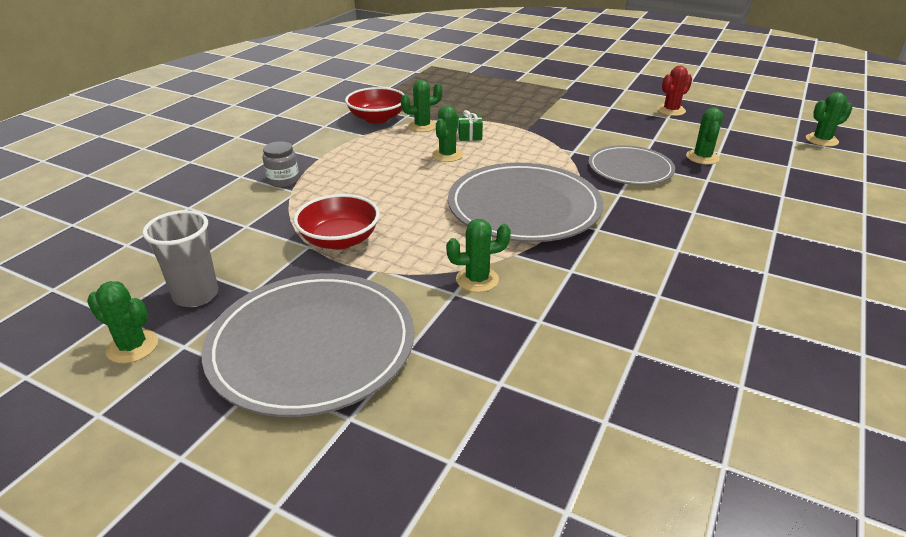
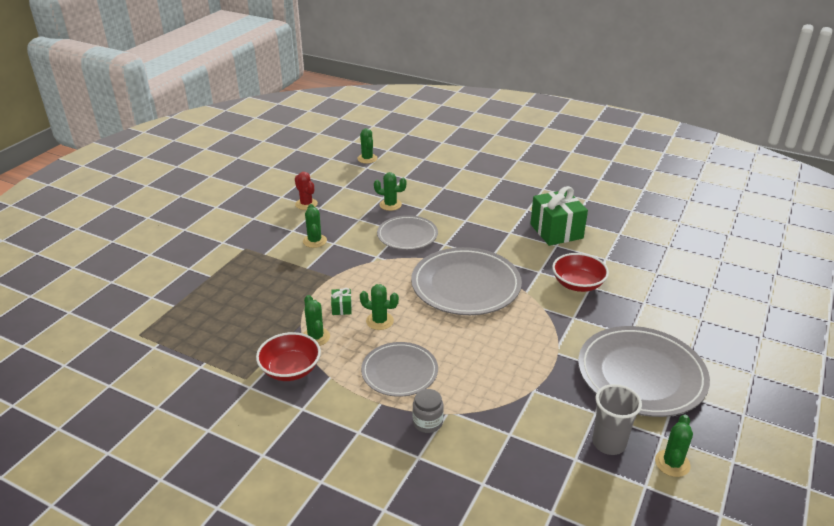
camera: 90 degrees left, 0 degrees up
red bowl [294,194,380,250] -> red bowl moved to [552,253,609,292]
green cactus [446,219,511,292] -> green cactus moved to [303,204,327,248]
none -> grey plate [361,342,438,397]
none -> green gift [530,186,588,246]

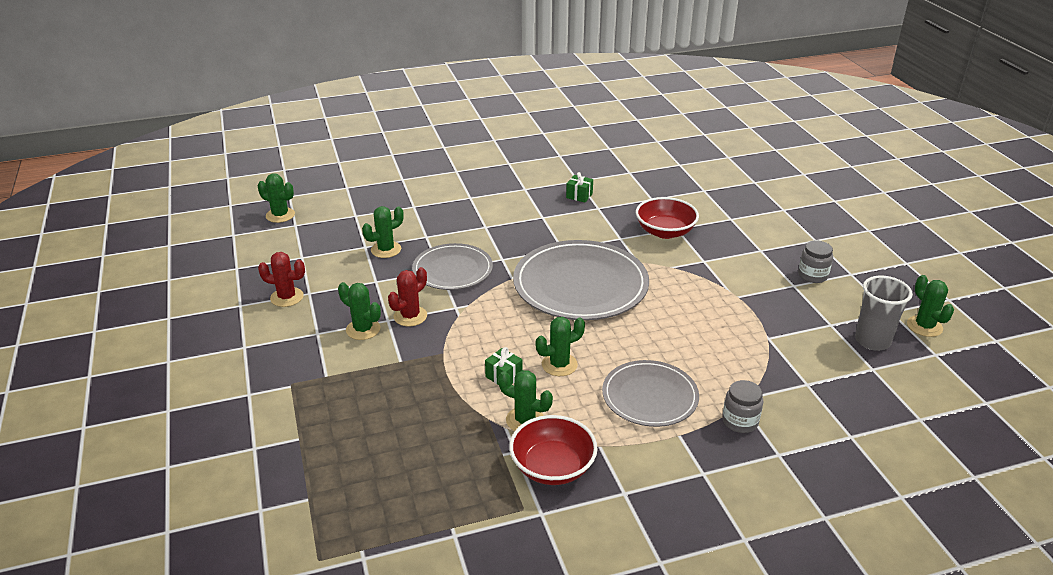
camera: 45 degrees left, 0 degrees up
green gift [530,186,588,246] -> green gift [566,172,593,203], size x0.43
grey plate [578,326,710,417] -> grey jar [798,240,833,283]
none -> red cactus [388,267,427,326]

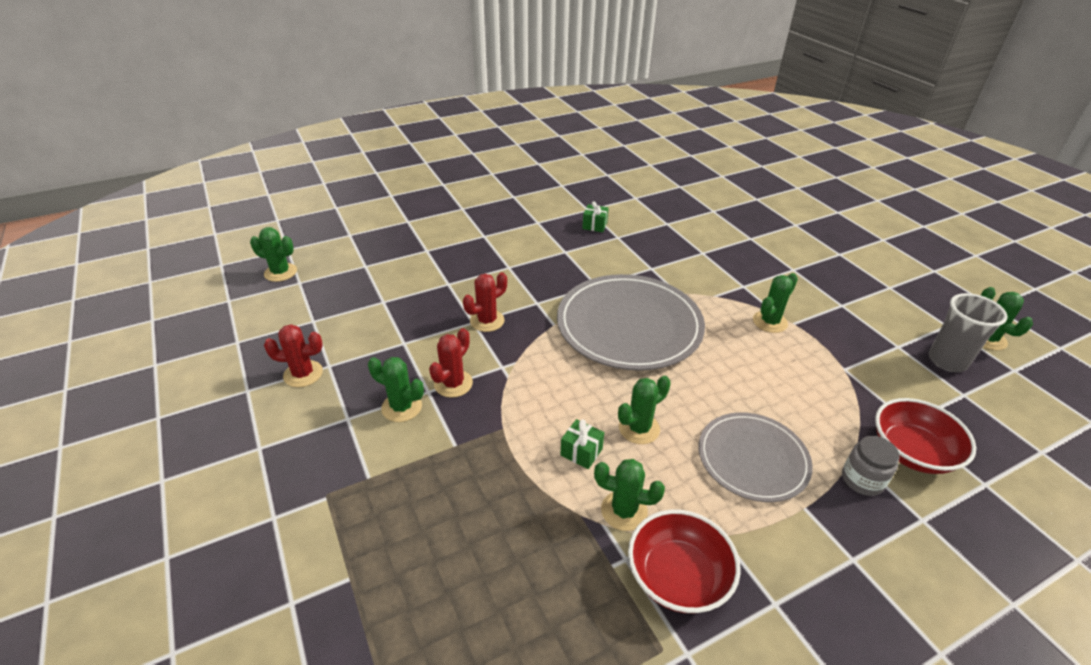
camera: 10 degrees left, 5 degrees up
green cactus [362,206,404,258] -> green cactus moved to [753,273,798,333]
grey plate [412,243,493,290] -> red cactus [463,272,507,332]
red bowl [636,197,699,239] -> red bowl moved to [875,398,976,474]
grey jar [798,240,833,283] -> none

